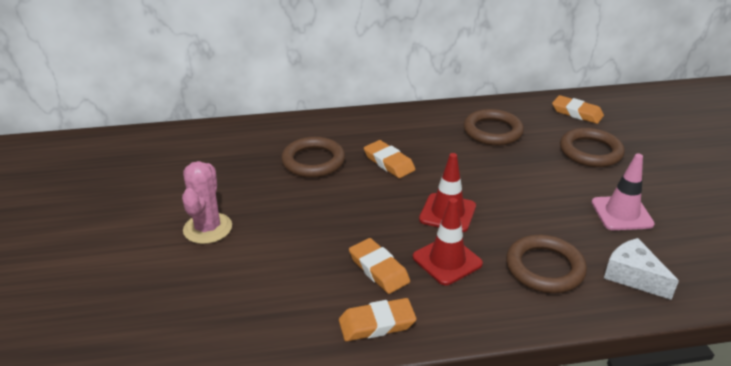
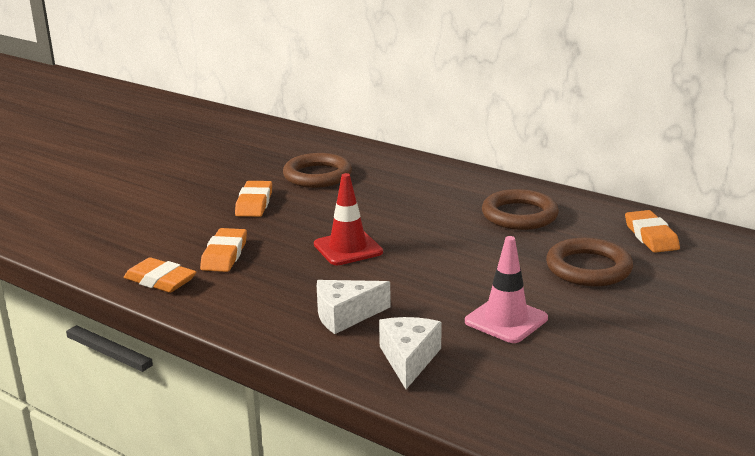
camera: 45 degrees right, 10 degrees down
pink cactus [182,161,232,244] -> none
orange eraser [364,140,415,178] -> orange eraser moved to [235,181,272,217]
red traffic cone [413,198,483,285] -> none
brown ring [506,235,587,293] -> white cheese [317,280,391,334]

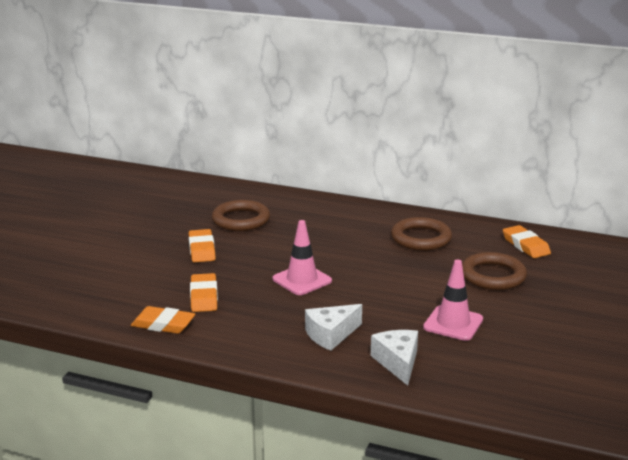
camera: 15 degrees left, 0 degrees up
red traffic cone [314,173,383,265] -> pink traffic cone [273,220,332,295]

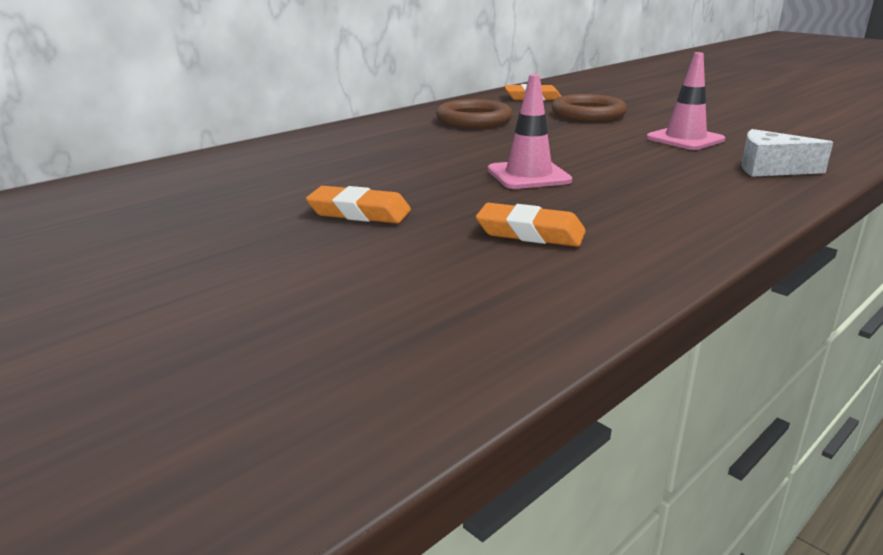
camera: 65 degrees left, 0 degrees up
orange eraser [131,306,195,334] -> none
brown ring [212,200,270,231] -> none
white cheese [305,304,362,351] -> none

